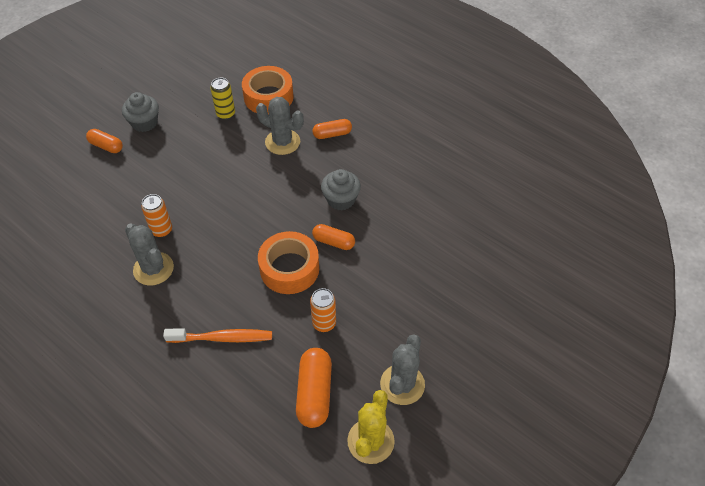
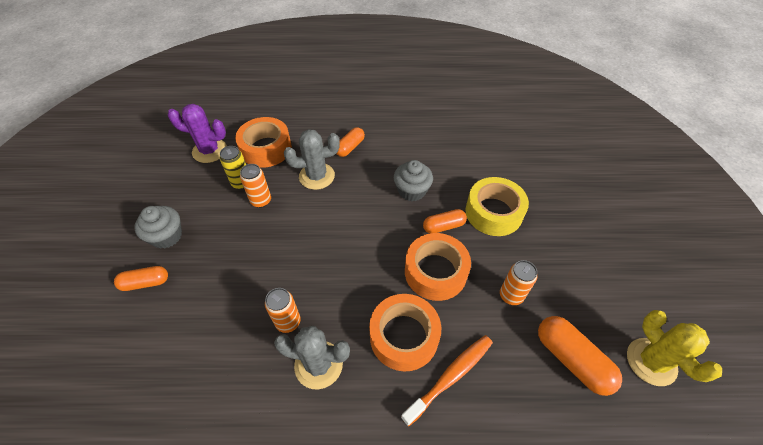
camera: 40 degrees left, 0 degrees up
grey cactus [380,335,425,405] -> none
none -> purple cactus [168,104,227,163]
none -> orange can [240,164,271,208]
none -> orange tape [369,294,441,372]
none -> yellow tape [466,177,529,236]

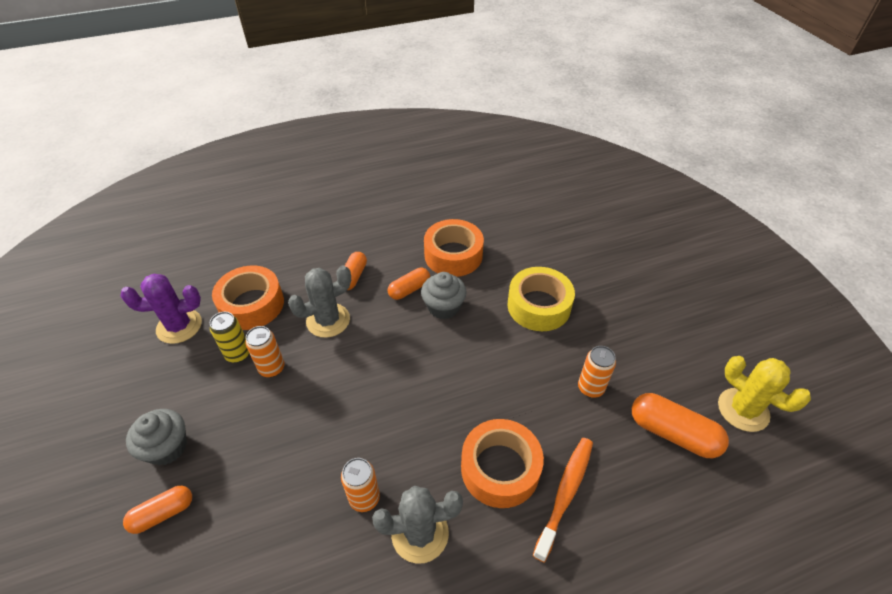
camera: 20 degrees left, 5 degrees down
orange tape [405,233,471,301] -> orange tape moved to [424,219,484,277]
orange capsule [423,209,467,233] -> orange capsule moved to [388,268,430,300]

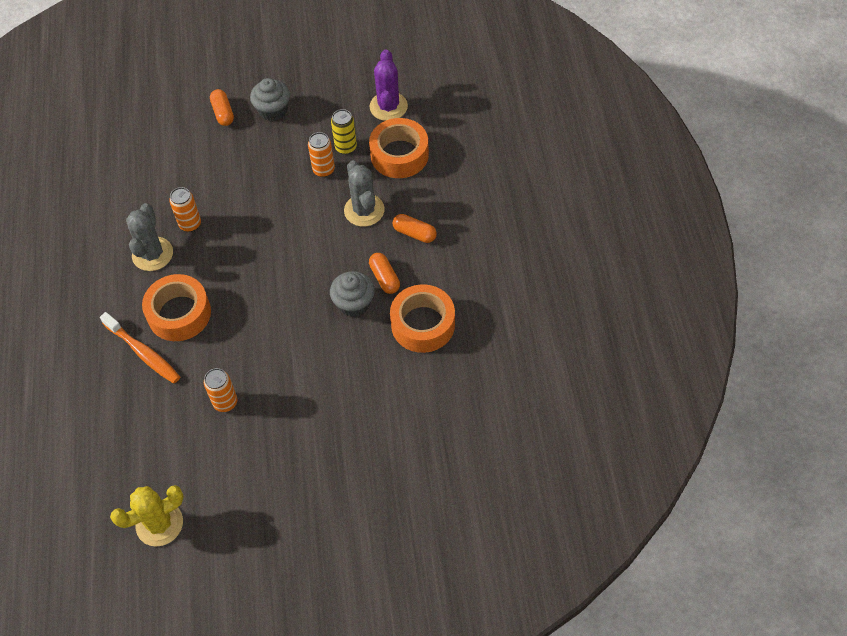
camera: 105 degrees right, 10 degrees up
yellow tape [508,267,575,331] -> none
orange capsule [632,393,729,458] -> none

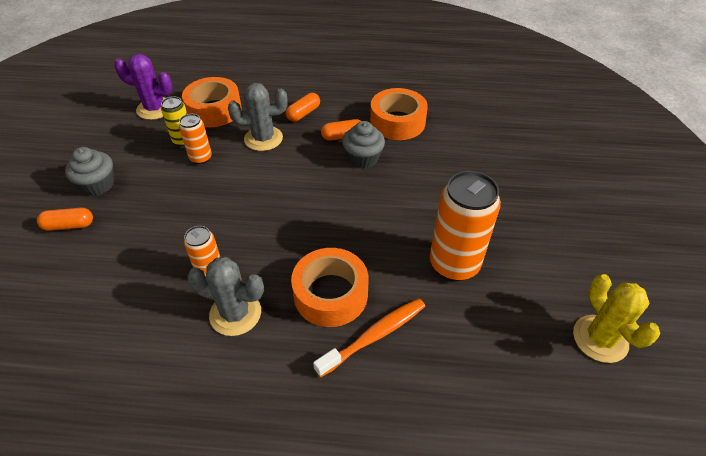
camera: 80 degrees left, 10 degrees down
orange can [204,368,237,412] -> orange can [430,171,501,281], size x1.88

